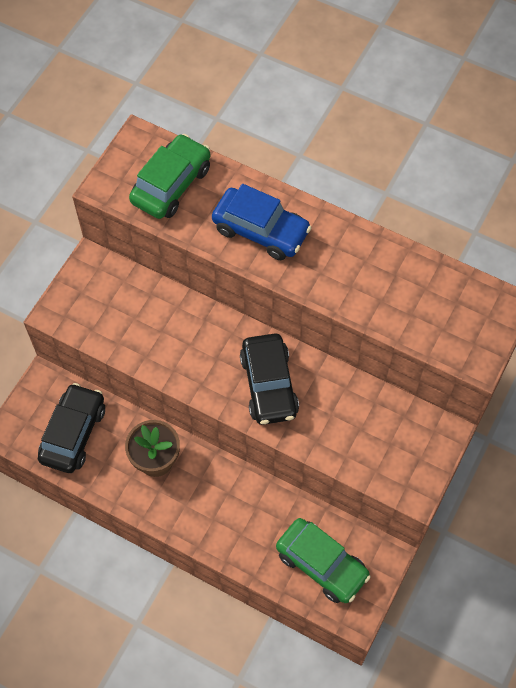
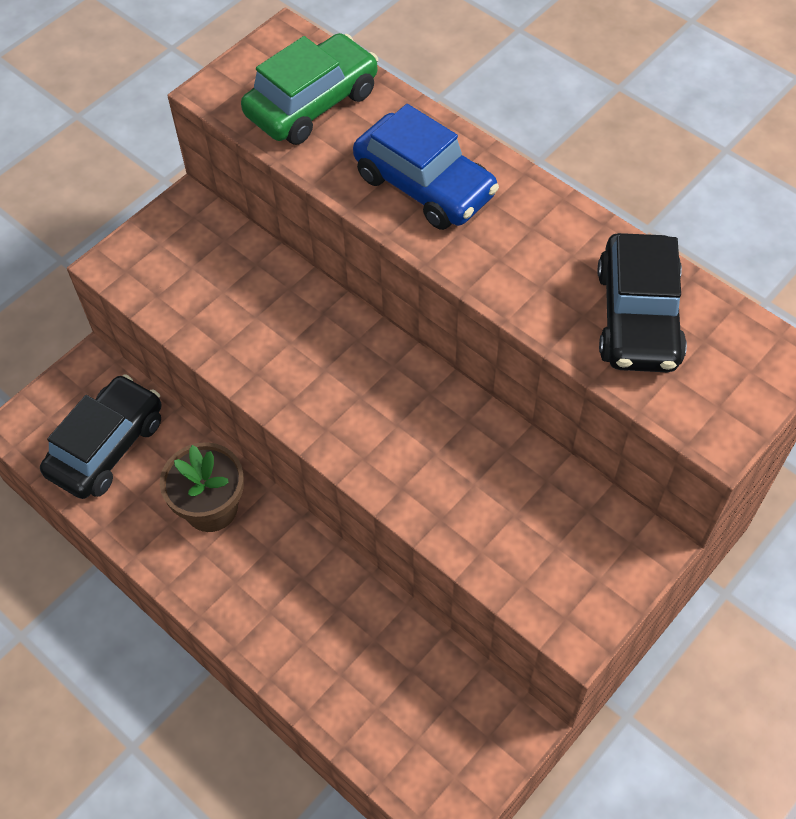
camera: 15 degrees right, 5 degrees down
black car [240,334,299,425] -> black car moved to [598,233,687,372]
green car [276,518,371,603] -> none

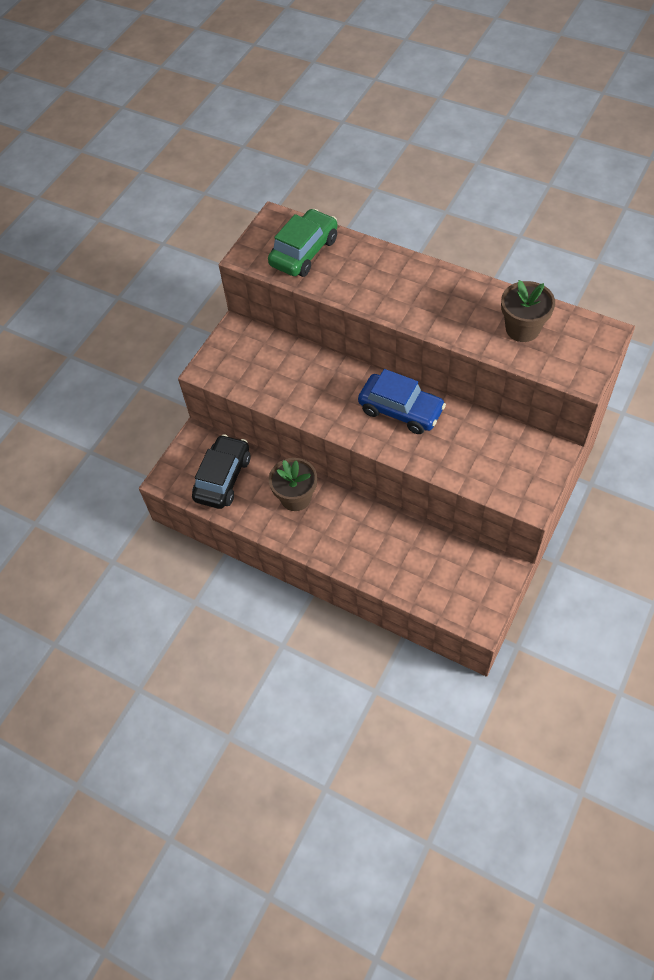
camera: 10 degrees left, 0 degrees up
blue car [353,104,499,230] -> blue car moved to [358,369,446,434]
black car [598,233,687,372] -> brown flower pot [501,280,555,342]

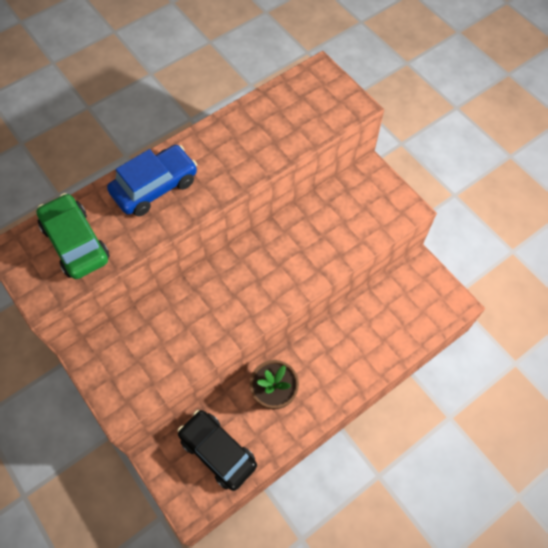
camera: 70 degrees left, 5 degrees up
blue car [358,369,446,434] -> blue car moved to [107,145,197,217]
brown flower pot [501,280,555,342] -> none

